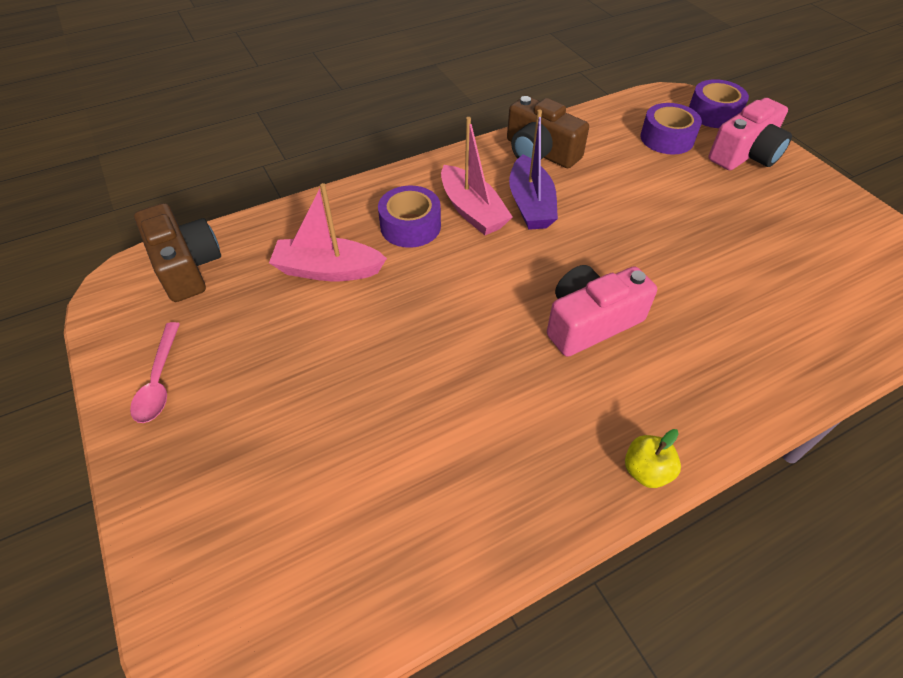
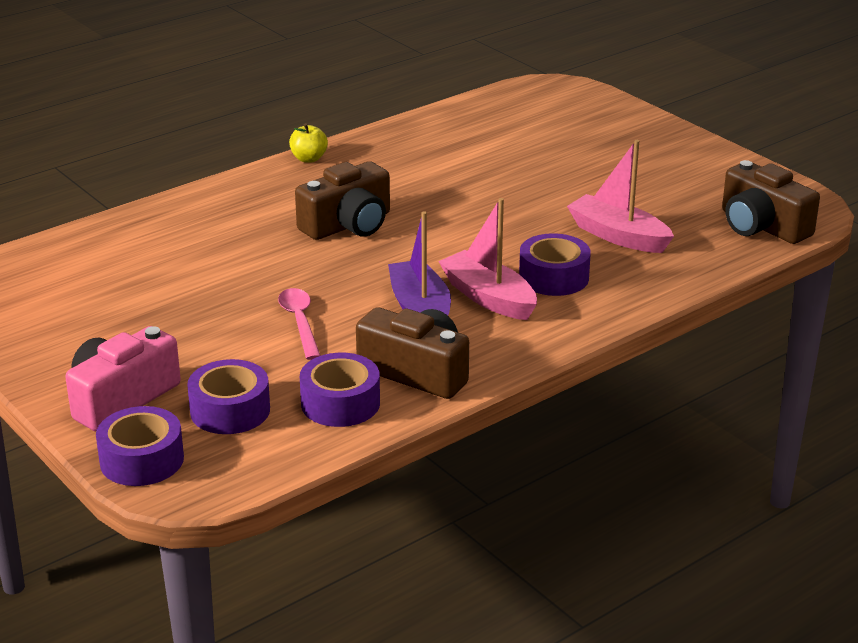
camera: 170 degrees right, 20 degrees down
pink spoon [130,322,180,423] -> pink spoon moved to [278,288,321,360]
pink boat [269,183,387,281] -> pink boat turned 135 degrees counterclockwise [567,140,674,253]
pink camera [547,265,657,357] -> brown camera [295,161,390,240]
none -> purple tape [300,353,380,427]

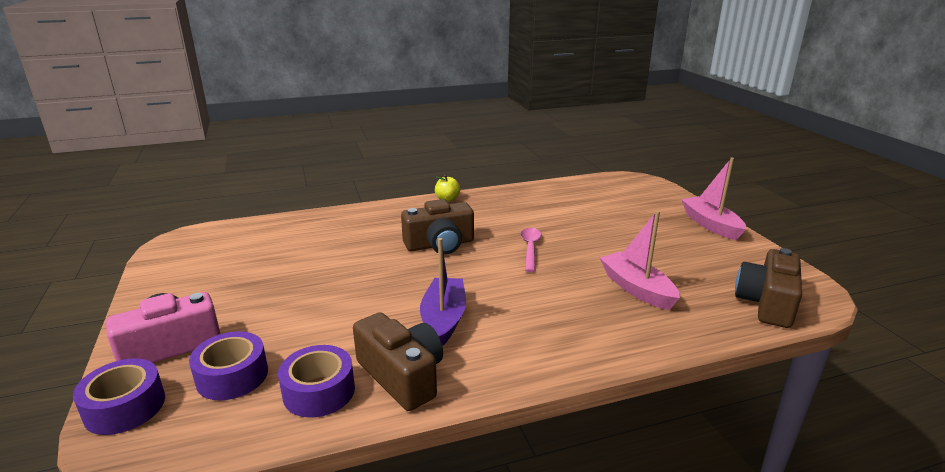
camera: 20 degrees right, 5 degrees down
pink spoon [278,288,321,360] -> pink spoon moved to [520,228,541,272]
pink boat [438,198,537,320] -> pink boat moved to [681,158,746,240]
purple tape [519,233,591,296] -> none
brown camera [722,160,820,244] -> brown camera turned 45 degrees clockwise [735,248,802,328]

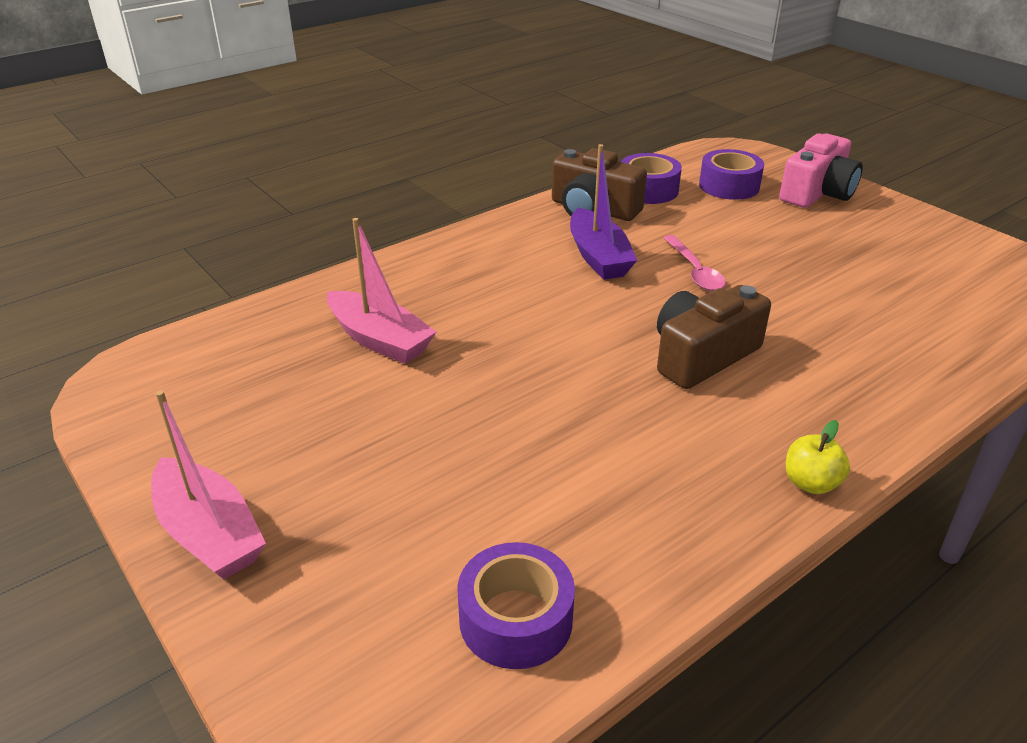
camera: 160 degrees right, 10 degrees up
purple tape [73,358,165,435] -> purple tape moved to [457,542,575,669]
pink spoon [520,228,541,272] -> pink spoon moved to [663,235,726,291]
brown camera [735,248,802,328] -> none

